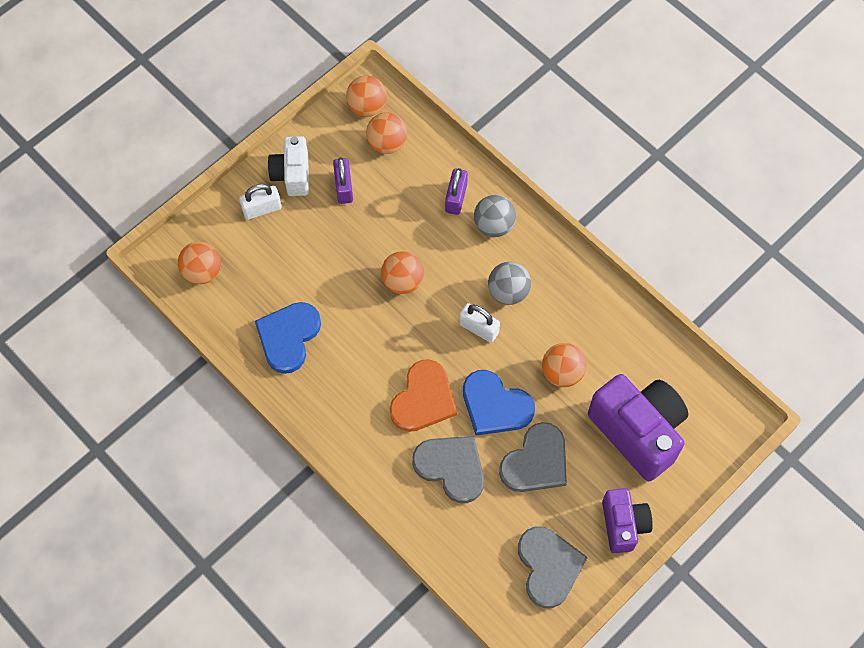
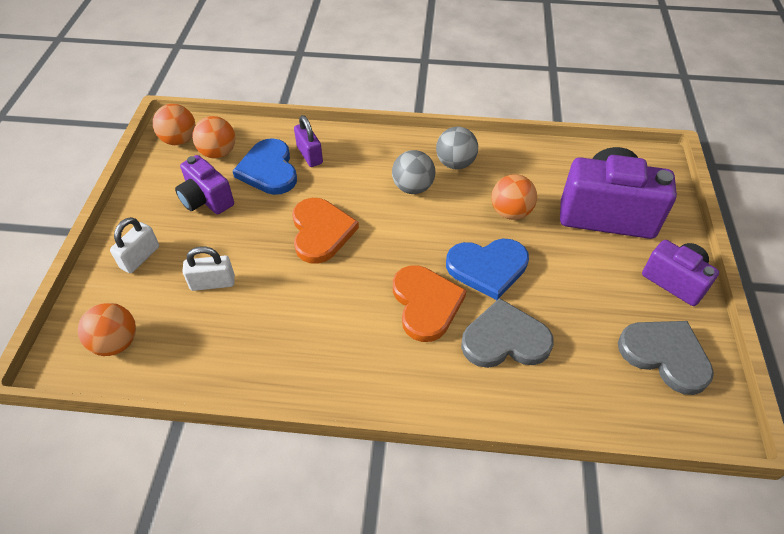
camera: 40 degrees left, 15 degrees down
blue heart [255,302,321,374] -> blue heart moved to [233,138,297,195]
white camera [268,136,309,196] -> none
purple padlock [333,158,353,204] -> purple camera [175,155,234,214]
orange ball [381,251,424,294] -> orange heart [292,198,359,264]
white padlock [459,303,500,343] -> white padlock moved to [182,246,235,291]
grey ball [474,195,516,237] -> grey ball moved to [436,127,478,169]
grey heart [499,422,567,492] -> none

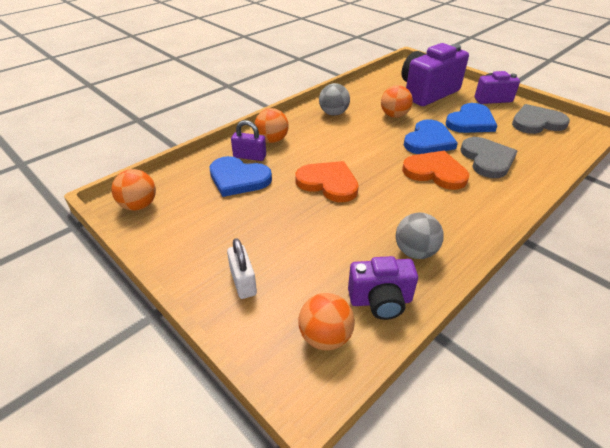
camera: 50 degrees left, 10 degrees down
purple camera [175,155,234,214] -> purple camera moved to [348,256,418,320]
white padlock [182,246,235,291] -> none
orange ball [192,116,235,159] -> orange ball moved to [255,108,289,143]
grey ball [392,150,435,194] -> grey ball moved to [396,213,444,259]
grey heart [461,298,554,368] -> grey heart turned 135 degrees clockwise [460,137,517,178]
none -> blue heart [446,103,498,133]

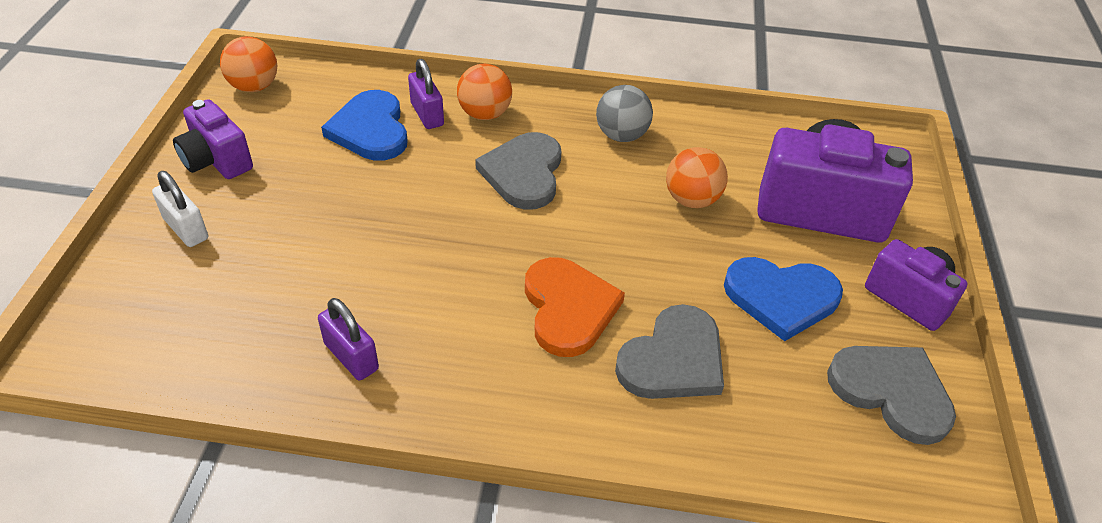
camera: 50 degrees right, 5 degrees up
white padlock [227,238,257,299] -> white padlock turned 75 degrees counterclockwise [152,171,208,247]
orange heart [296,161,359,202] -> none
orange ball [298,293,355,350] -> none
purple camera [348,256,418,320] -> purple camera moved to [173,99,253,179]
grey ball [396,213,444,259] -> purple padlock [318,298,379,381]
blue heart [404,120,458,154] -> none
none -> grey heart [475,132,562,210]

